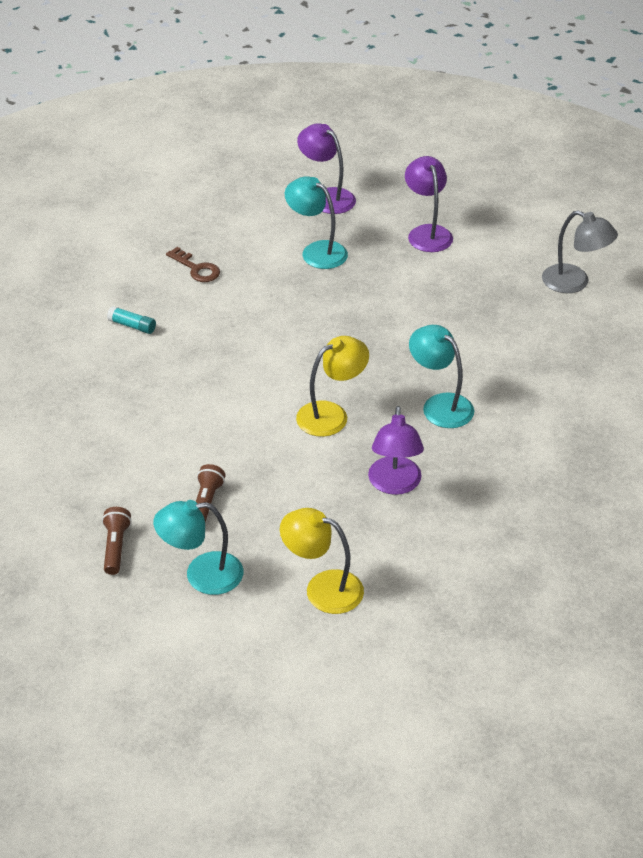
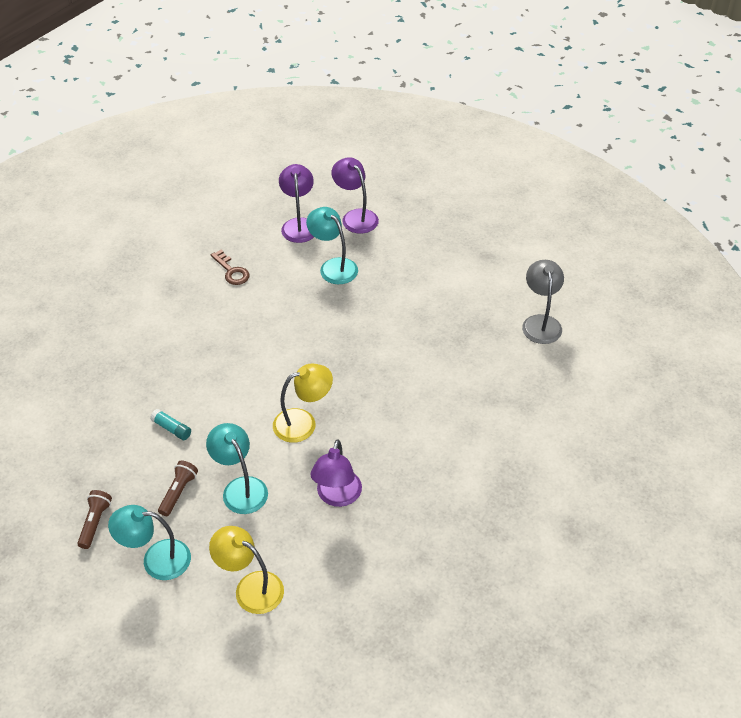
camera: 10 degrees right, 5 degrees up
turquoise glue stick [107,306,156,334] -> turquoise glue stick moved to [150,409,191,440]
purple lamp [405,156,453,252] -> purple lamp moved to [279,164,314,243]
turquoise lamp [409,325,474,428] -> turquoise lamp moved to [206,423,268,514]
grey lamp [542,210,618,293] -> grey lamp turned 135 degrees counterclockwise [522,260,564,344]

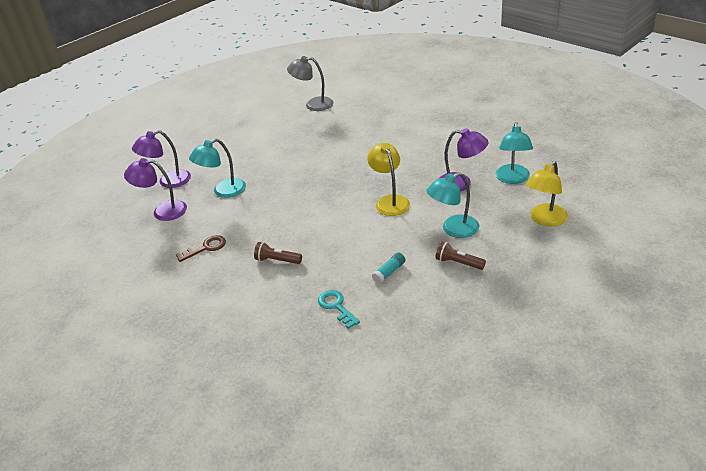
camera: 80 degrees left, 10 degrees down
brown flashlight [77,490,112,549] -> brown flashlight moved to [254,242,302,264]
turquoise lamp [108,505,191,580] -> turquoise lamp moved to [496,122,533,184]
none -> turquoise key [318,290,360,329]

